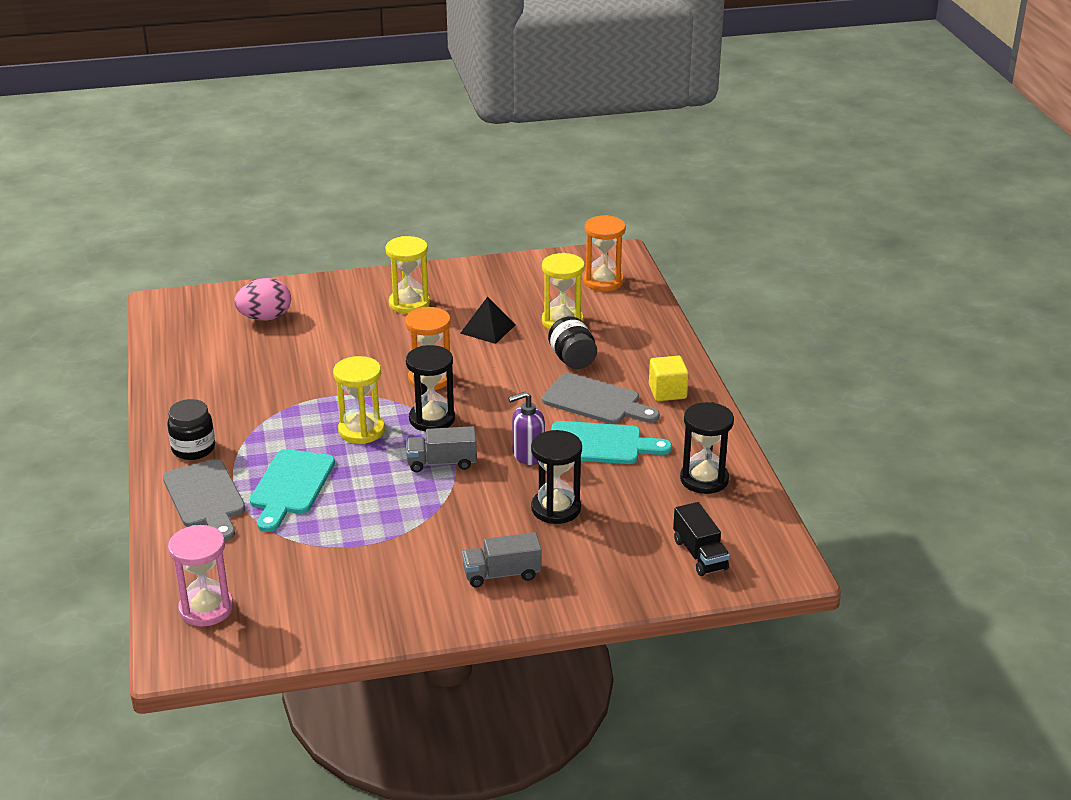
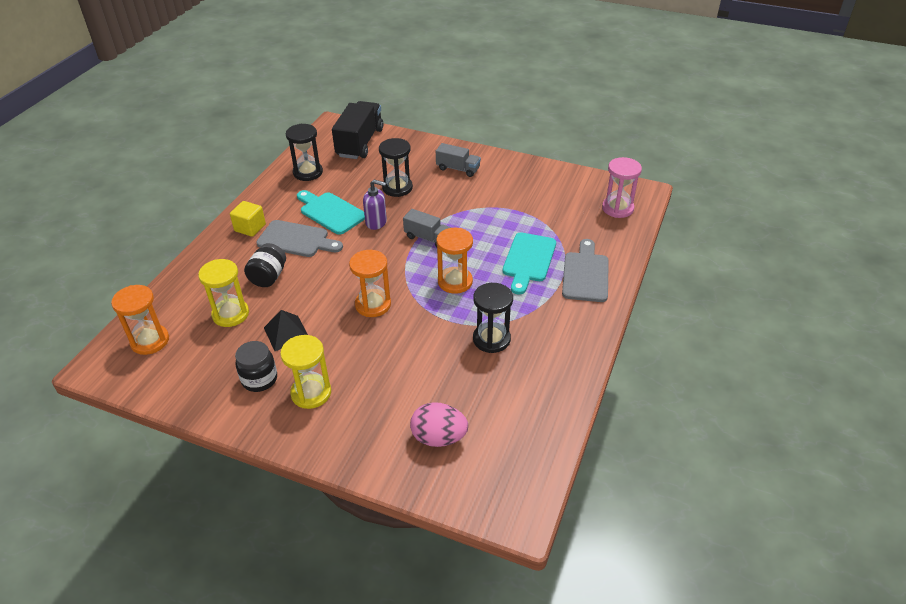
camera: 145 degrees left, 10 degrees up
black jar [167,399,215,460] -> black jar moved to [235,341,277,392]
turquoise cutting board [250,449,335,532] -> turquoise cutting board turned 150 degrees clockwise [503,232,556,295]
yellow hourglass [333,356,385,444] -> orange hourglass [436,228,473,294]
black hourglass [406,345,455,432] -> black hourglass moved to [473,283,513,353]
grey cutting board [542,373,660,424] -> grey cutting board turned 135 degrees clockwise [256,220,343,257]
black truck [673,502,730,576] -> black truck [332,101,383,159], size x1.76

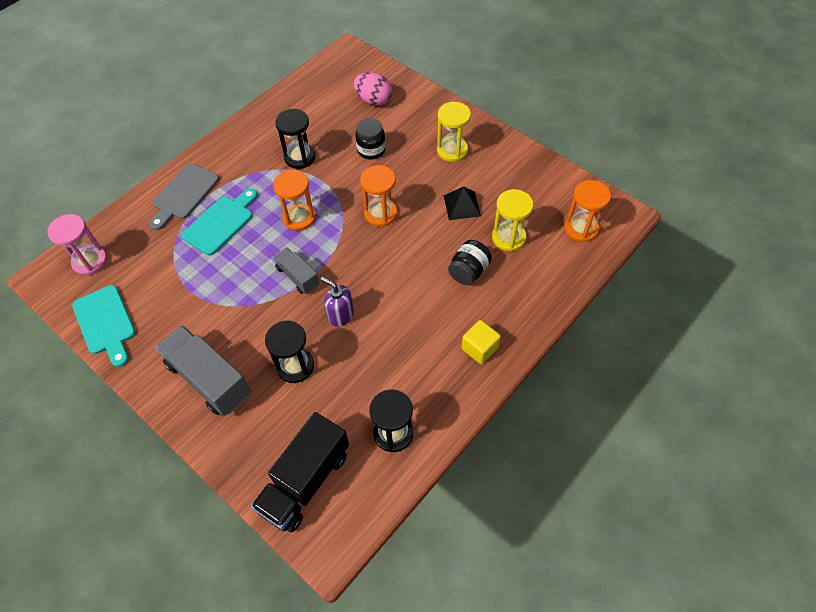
camera: 160 degrees left, 15 degrees up
black jar [235,341,277,392] -> black jar moved to [355,118,386,160]
grey cutting board [256,220,343,257] -> none
turquoise cutting board [297,190,365,235] -> turquoise cutting board moved to [72,285,135,367]
grey truck [436,143,481,177] -> grey truck [155,325,251,416], size x1.76

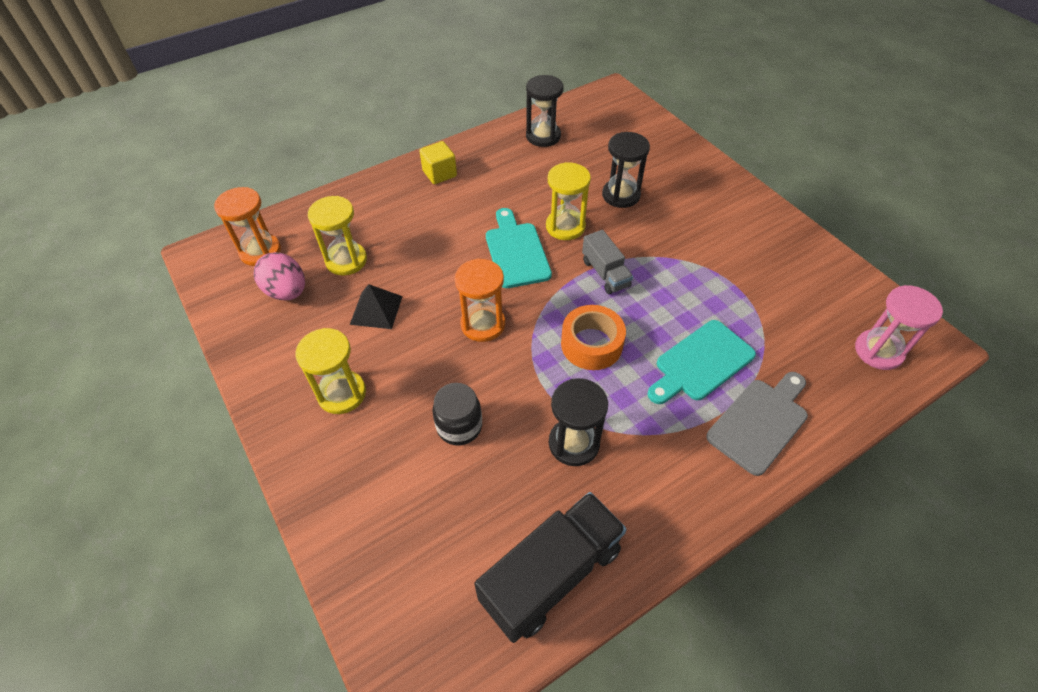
camera: 165 degrees left, 5 degrees down
turquoise cutting board [72,285,135,367] -> turquoise cutting board moved to [486,208,552,288]
grey truck [155,325,251,416] -> none
black truck [251,412,349,532] -> black truck moved to [474,492,627,643]
orange hourglass [273,170,316,231] -> orange tape [561,305,626,370]
purple soap dispenser [321,277,354,327] -> yellow hourglass [546,162,591,240]
pink egg [354,72,392,106] -> pink egg moved to [254,252,305,300]
black jar [448,240,492,285] -> none

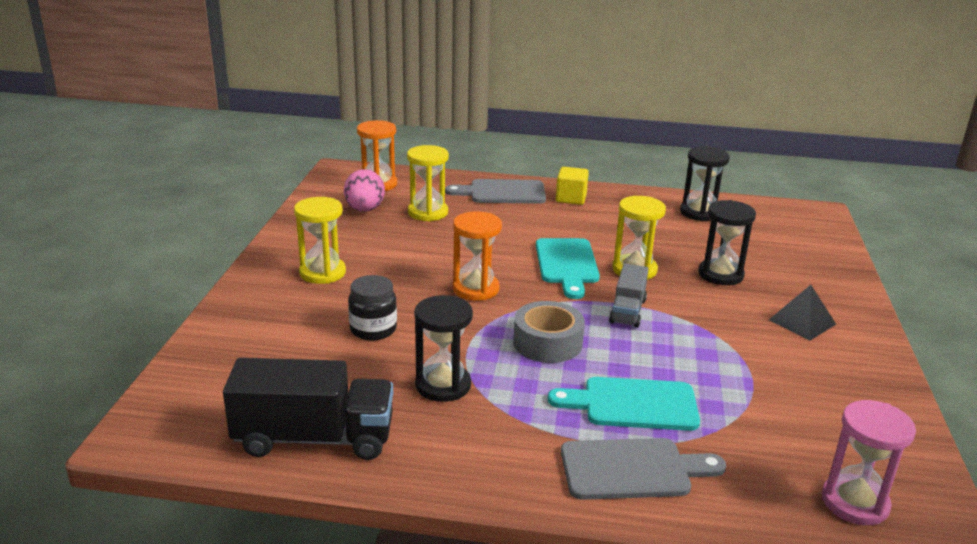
camera: 40 degrees right, 25 degrees down
black pyramid [350,284,403,329] -> black pyramid moved to [769,285,836,340]
turquoise cutting board [486,208,552,288] -> turquoise cutting board turned 150 degrees clockwise [536,238,600,299]
orange tape [561,305,626,370] -> grey tape [513,301,585,363]
none -> grey cutting board [445,179,546,204]

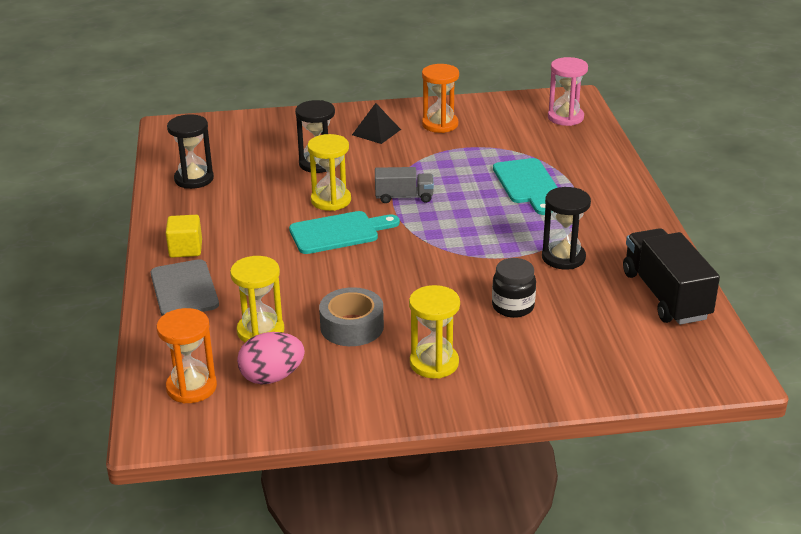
camera: 105 degrees left, 5 degrees up
orange hourglass [453,212,502,301] -> orange hourglass moved to [422,64,459,133]
grey tape [513,301,585,363] -> grey tape moved to [319,287,384,346]
grey cutting board [561,438,726,500] -> none

